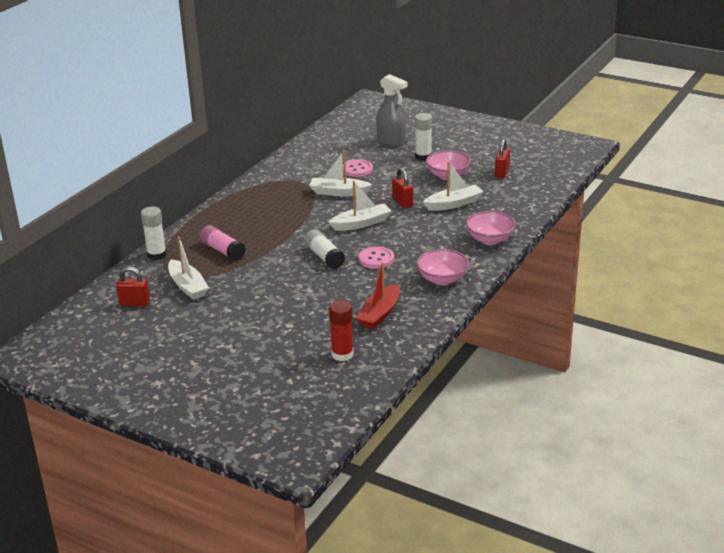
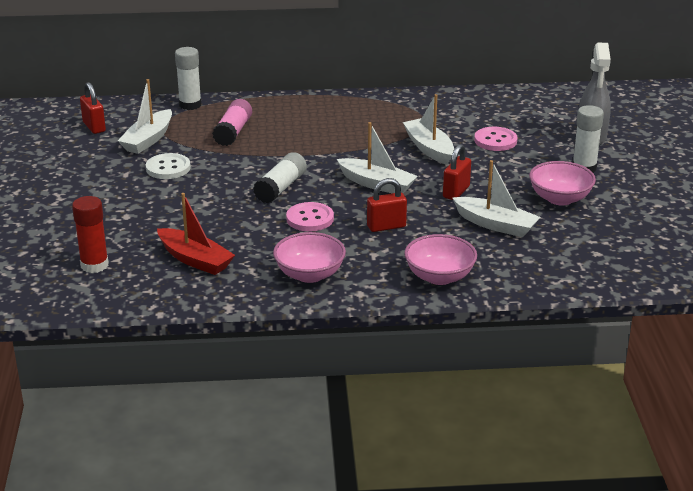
camera: 55 degrees right, 0 degrees up
red boat [355,262,400,329] -> red boat turned 135 degrees counterclockwise [157,193,235,275]
red padlock [495,139,510,178] -> red padlock moved to [367,178,407,232]
none -> white button [146,153,191,179]

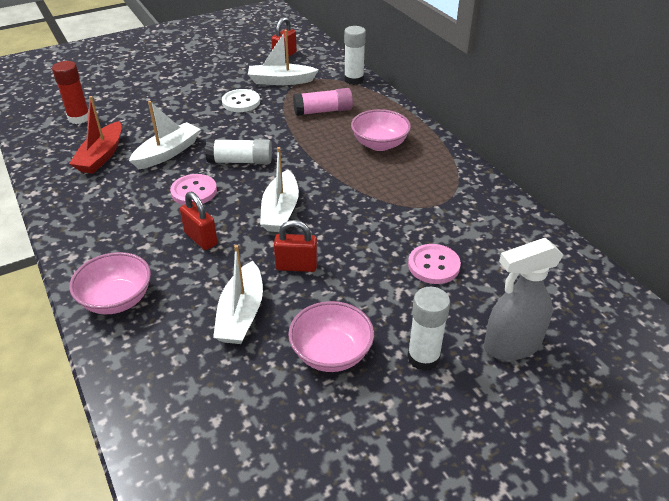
camera: 65 degrees right, 10 degrees up
pink bowl [273,232,346,283] -> pink bowl moved to [351,109,411,151]
white boat [403,94,454,165] -> white boat moved to [129,101,201,169]

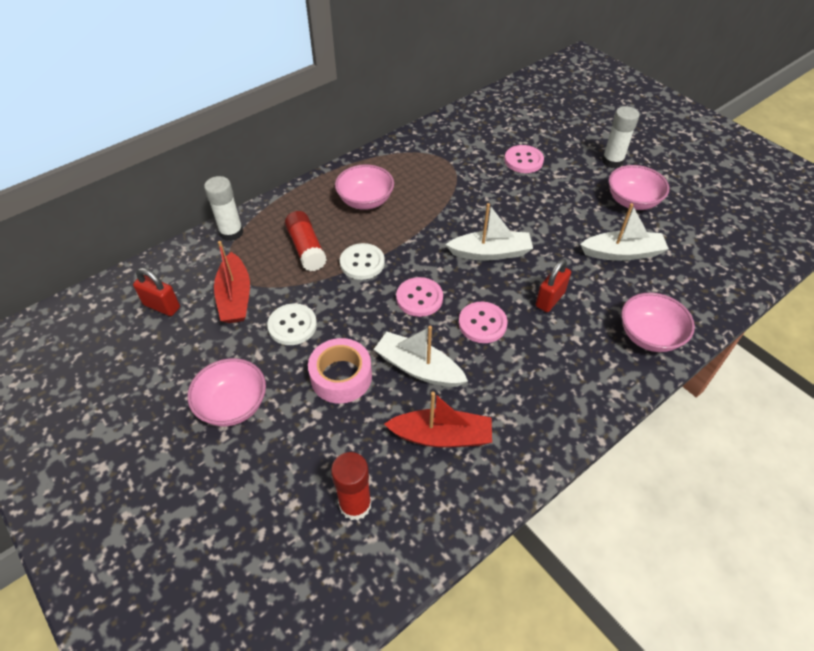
camera: 100 degrees left, 10 degrees up
white glue stick [205,139,272,164] -> pink button [396,277,443,317]
white boat [248,30,319,85] -> red boat [214,241,250,323]
red padlock [274,220,317,272] -> none
pink glue stick [293,88,353,116] -> red glue stick [285,211,327,271]
grey spray bottle [484,238,563,361] -> none
none -> pink bowl [187,358,266,426]
none -> pink tape [308,338,372,404]
none -> white button [340,243,385,280]

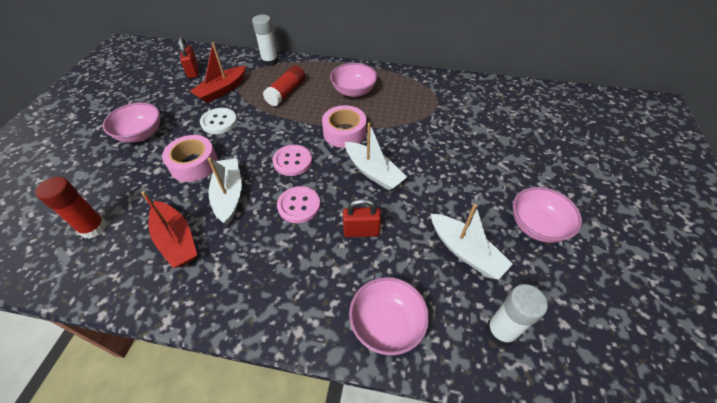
camera: 50 degrees right, 0 degrees up
white button [340,243,385,280] -> none
pink button [505,145,544,173] -> none
white glue stick [602,106,639,168] -> white glue stick moved to [486,284,548,346]
none -> pink tape [322,105,366,148]

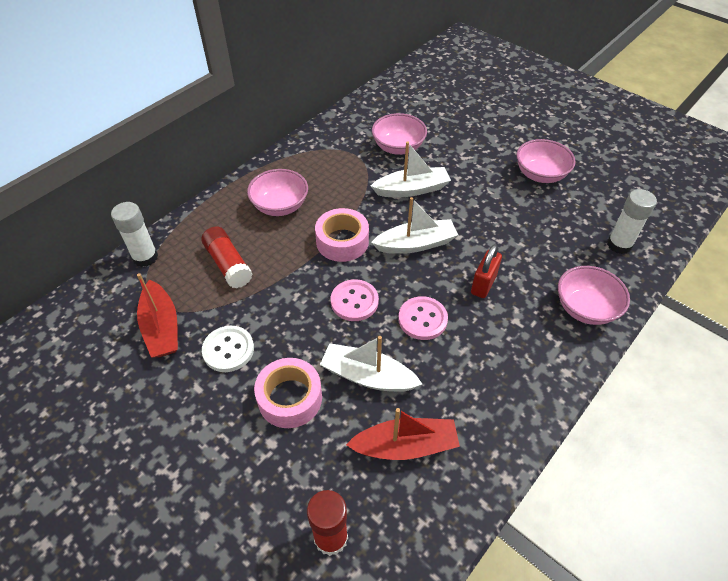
camera: 60 degrees left, 0 degrees up
pink bowl [103,102,160,143] -> pink bowl moved to [372,113,427,155]
red padlock [179,37,199,78] -> none
white boat [431,204,513,280] -> white boat moved to [371,142,451,197]

